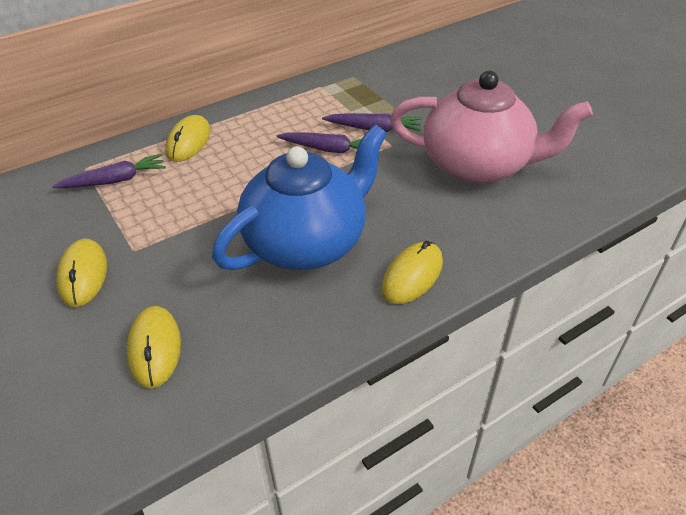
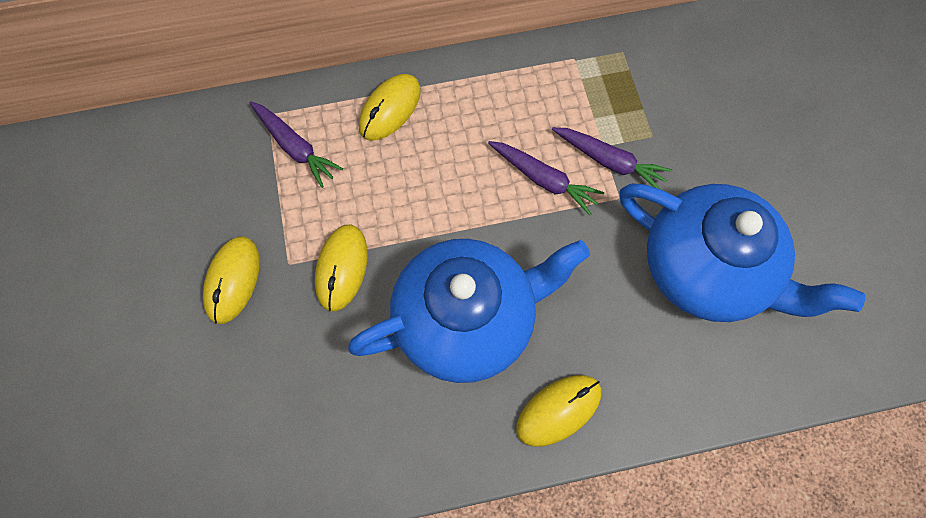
camera: 20 degrees right, 25 degrees up
purple carrot [52,154,166,188] -> purple carrot turned 45 degrees clockwise [250,101,343,188]
yellow mouse [127,306,181,388] -> yellow mouse moved to [315,225,368,312]
pink teapot [390,71,593,184] -> blue teapot [619,183,865,322]

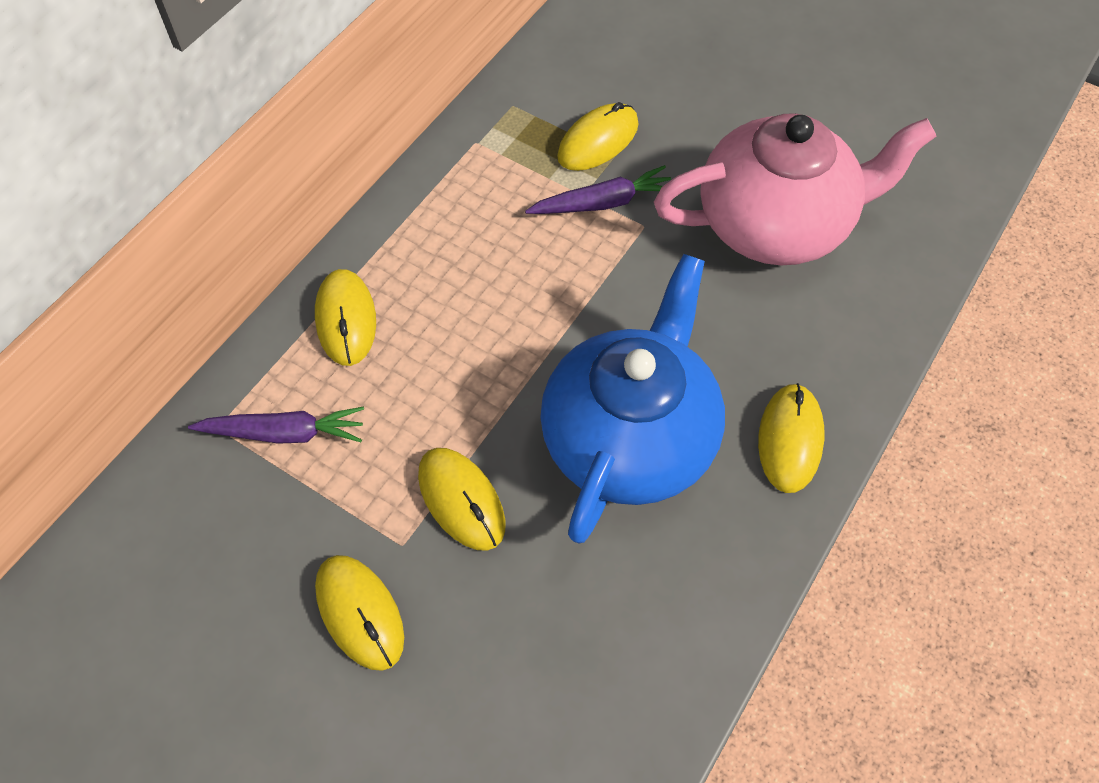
camera: 45 degrees left, 10 degrees down
purple carrot [488,141,604,215] -> none
blue teapot [619,183,865,322] -> pink teapot [654,113,936,265]
none -> yellow mouse [557,102,639,171]

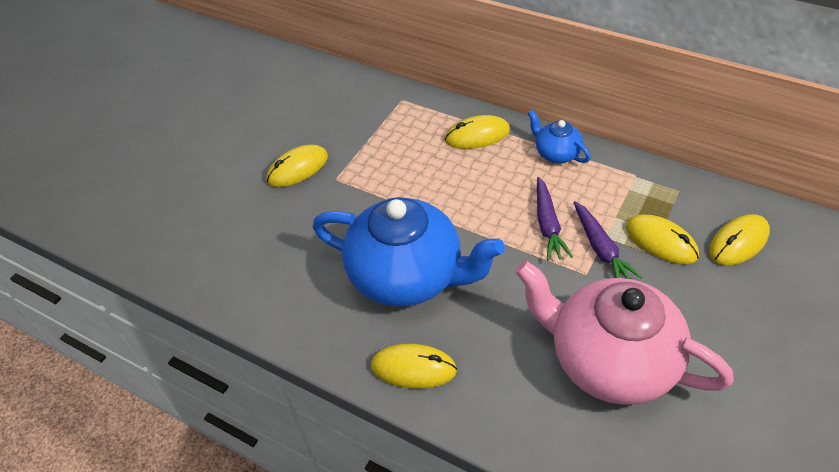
camera: 90 degrees right, 10 degrees down
purple carrot [188,406,364,444] -> purple carrot moved to [537,177,573,261]
yellow mouse [418,448,506,551] -> yellow mouse moved to [709,214,770,265]
pink teapot [654,113,936,265] -> pink teapot turned 135 degrees clockwise [515,261,734,405]
none -> blue teapot [528,110,591,163]

